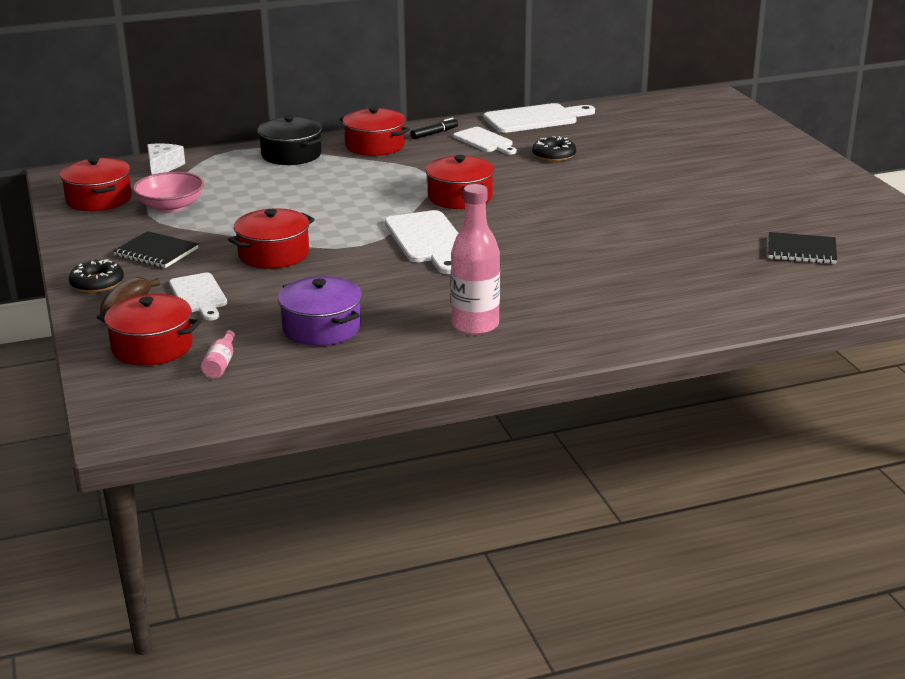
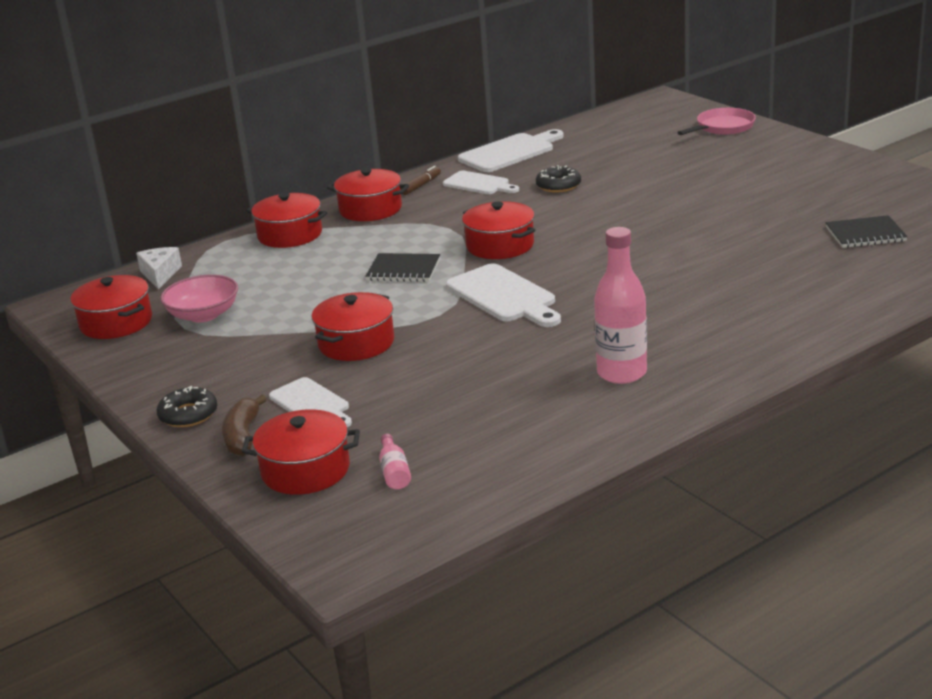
camera: 15 degrees left, 0 degrees up
black notebook [113,231,198,268] -> black notebook moved to [365,253,440,282]
black pot [258,115,322,165] -> red pot [246,193,327,248]
purple pot [278,276,362,346] -> none
black marker [410,118,458,139] -> brown marker [400,166,441,195]
none -> pink pan [677,108,756,135]

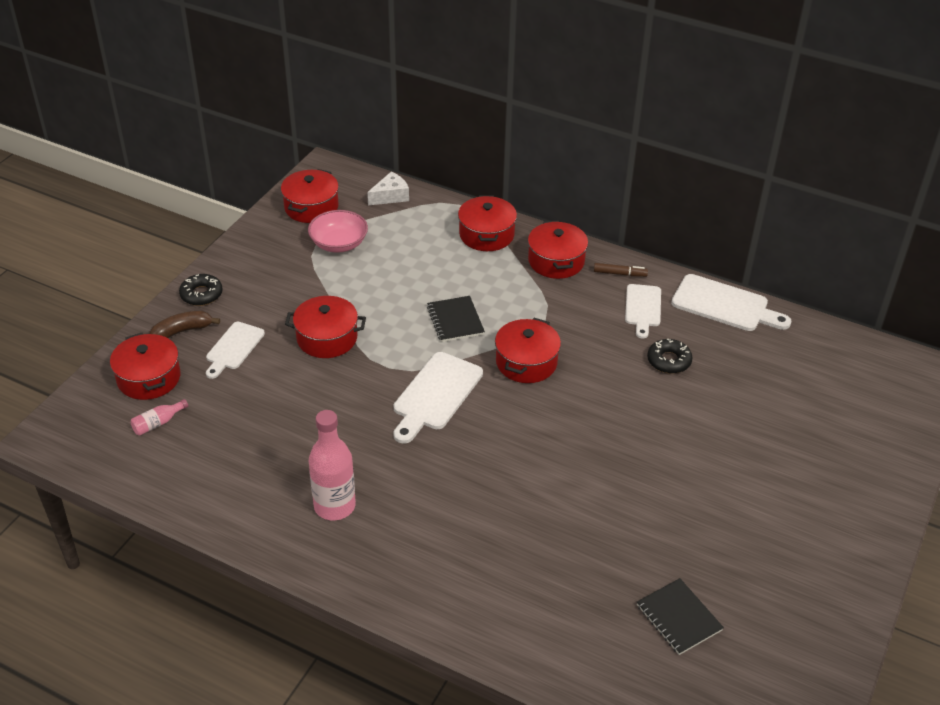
camera: 60 degrees right, 15 degrees up
pink pan [677,108,756,135] -> none

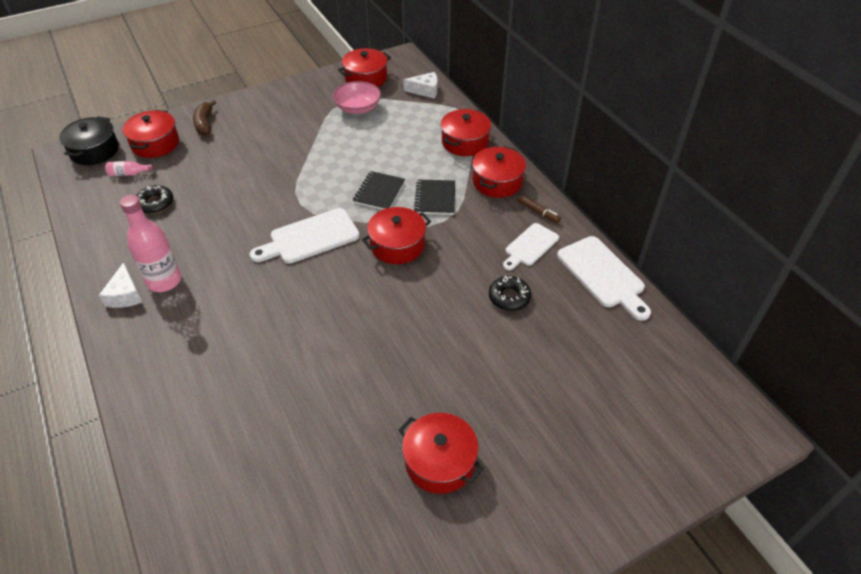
camera: 35 degrees right, 5 degrees up
brown banana [149,311,220,338] -> brown banana turned 105 degrees counterclockwise [193,100,216,136]
black donut [179,274,223,306] -> black donut moved to [136,185,173,214]
white cutting board [206,322,265,379] -> none
red pot [285,296,366,358] -> red pot moved to [398,413,484,494]
black notebook [637,578,724,655] -> black notebook moved to [414,179,455,215]
none -> black pot [59,116,119,165]
none -> white cheese [99,262,142,308]

